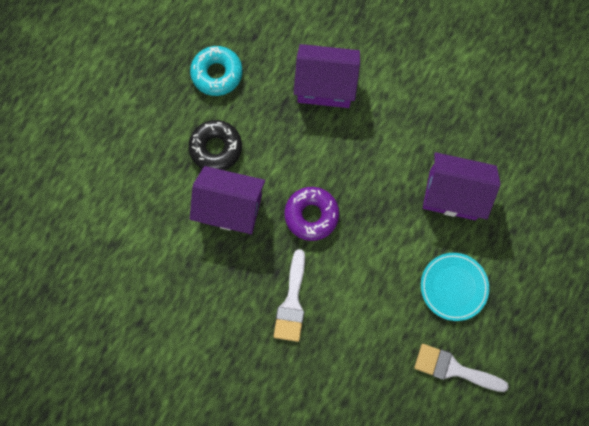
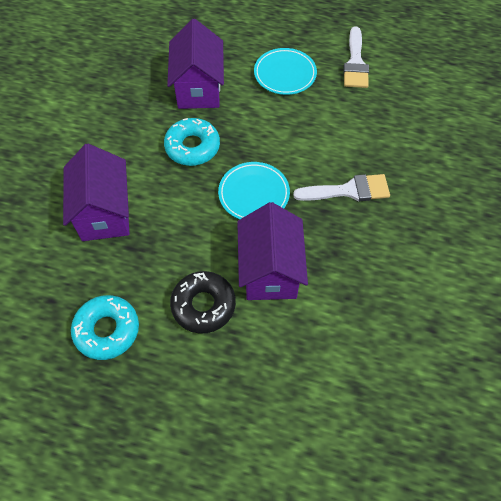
camera: 105 degrees left, 15 degrees down
purple donut [284,187,339,241] -> turquoise plate [218,162,290,220]
none -> turquoise donut [164,118,220,166]

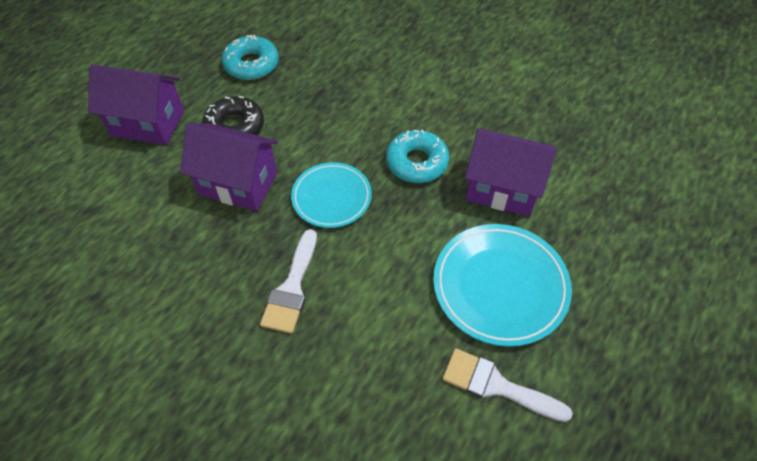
camera: 110 degrees right, 5 degrees down
purple house [63,144,129,241] -> purple house moved to [88,64,184,145]
turquoise plate [254,48,317,95] -> turquoise plate [433,224,572,347], size x1.55

